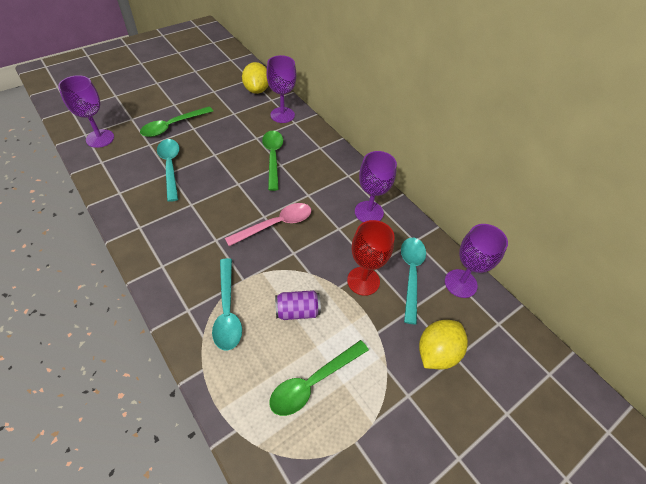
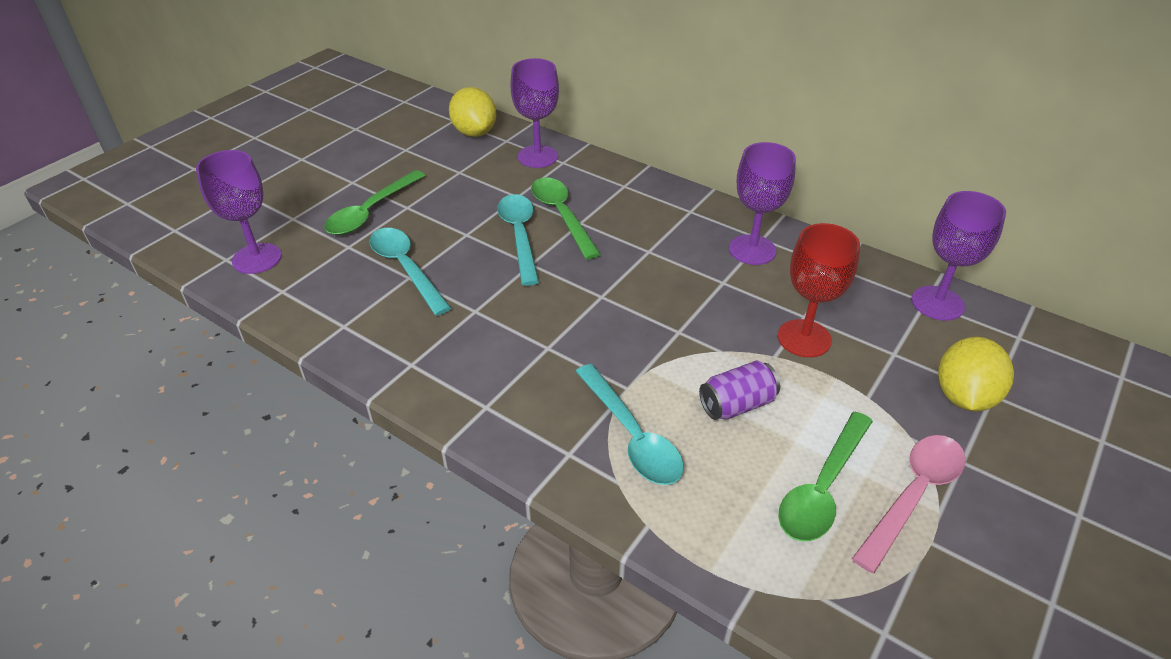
camera: 15 degrees left, 10 degrees down
pink spoon [225,203,311,246] -> pink spoon moved to [852,435,966,573]
turquoise spoon [401,238,426,324] -> turquoise spoon moved to [497,194,539,286]

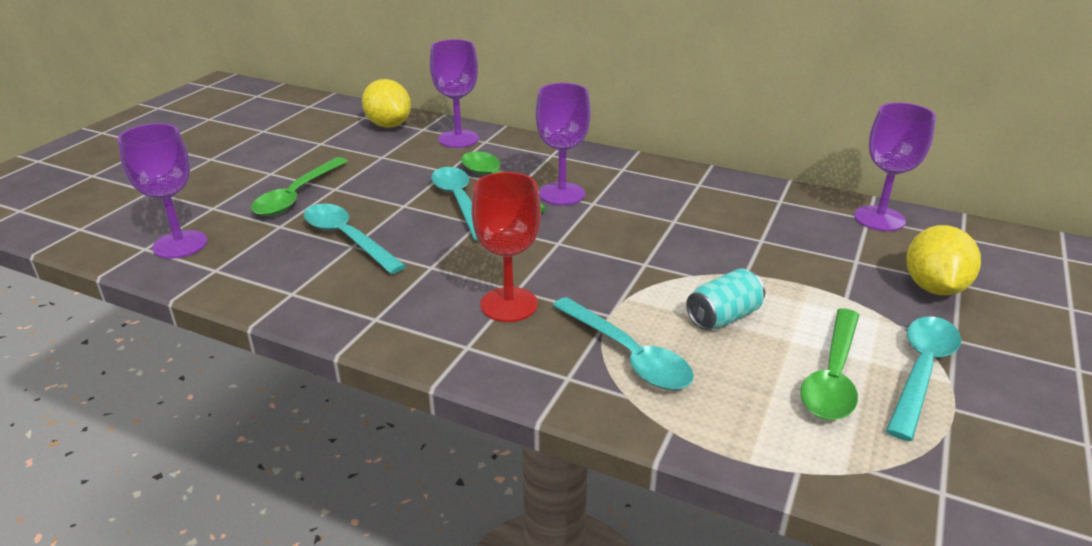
camera: 10 degrees left, 10 degrees down
purple can [699,360,780,420] -> turquoise can [686,269,765,330]
purple goblet [729,142,796,265] -> purple goblet moved to [536,83,591,205]
red goblet [778,223,860,357] -> red goblet moved to [471,172,541,322]
pink spoon [852,435,966,573] -> turquoise spoon [886,316,961,441]

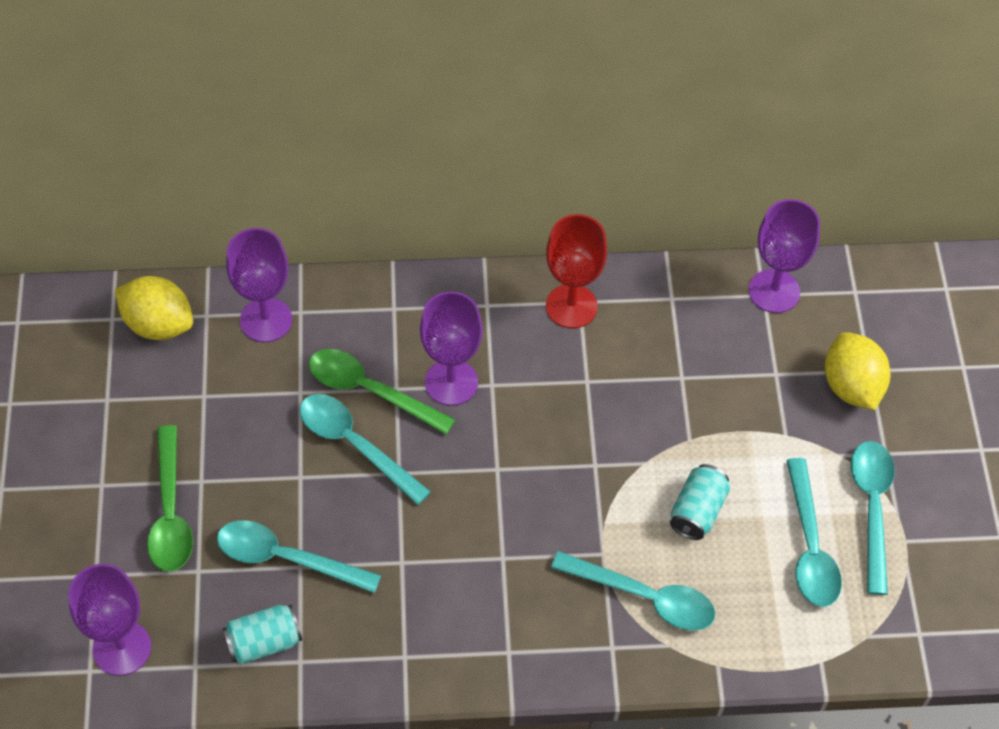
camera: 30 degrees left, 25 degrees up
red goblet [471,172,541,322] -> red goblet moved to [546,214,607,328]
green spoon [800,308,859,420] -> turquoise spoon [786,458,842,607]
none -> turquoise can [222,605,302,664]

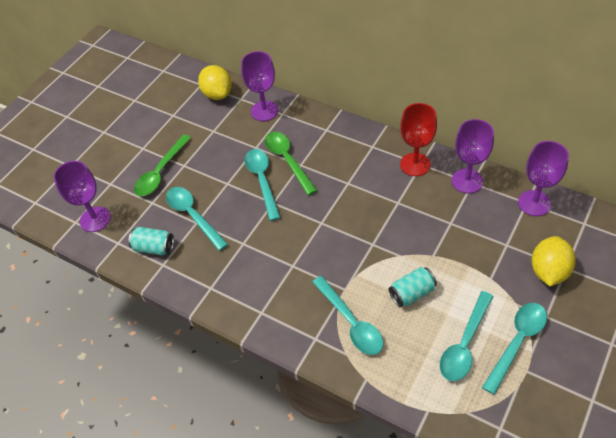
camera: 40 degrees right, 5 degrees down
purple goblet [420,292,483,406] -> purple goblet moved to [452,119,494,193]

